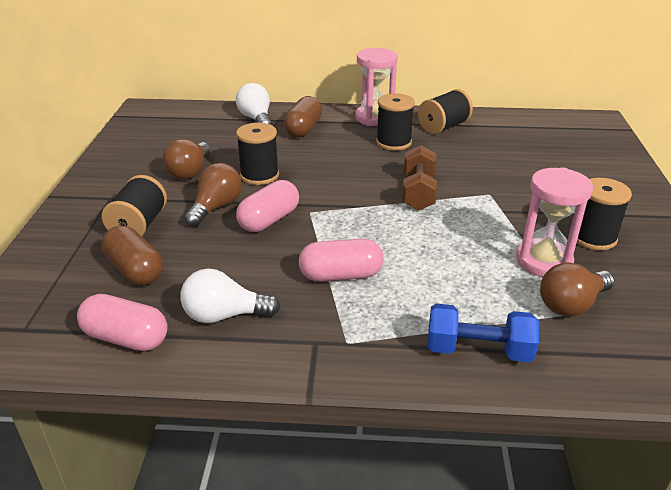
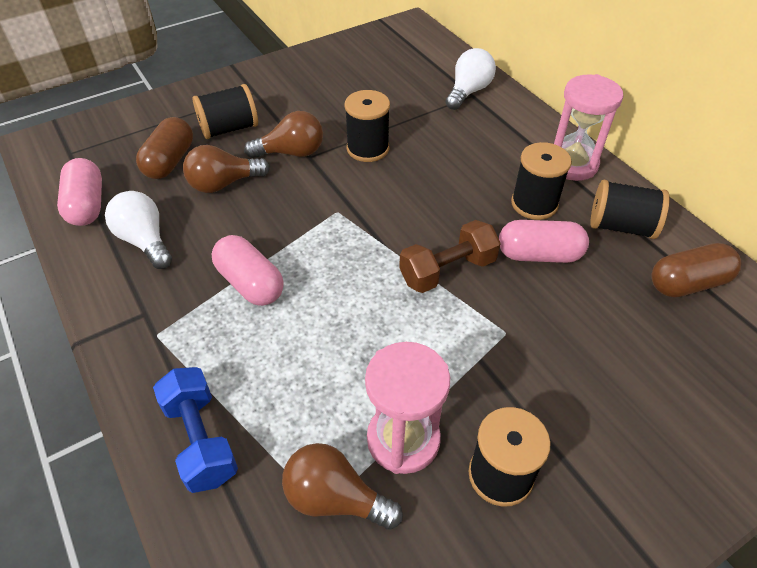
camera: 55 degrees right, 15 degrees up
brown light bulb [163,139,210,179] -> brown light bulb moved to [183,145,270,193]
pink capsule [236,180,299,232] -> pink capsule moved to [499,220,589,263]
brown capsule [284,96,322,137] -> brown capsule moved to [651,243,741,297]

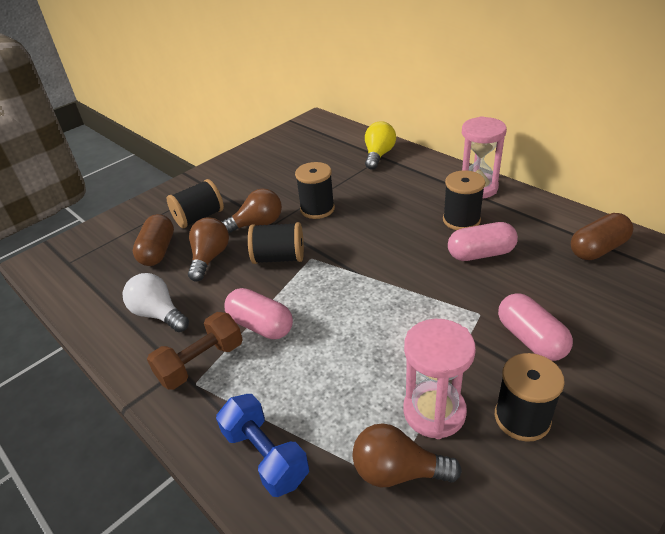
camera: 10 degrees left, 10 degrees down
pink capsule [57,158,102,226] -> pink capsule moved to [498,293,573,361]
brown light bulb [183,145,270,193] -> brown light bulb turned 135 degrees clockwise [188,218,229,282]
brown dumbbell [399,220,501,293] -> brown dumbbell moved to [147,312,243,390]
white light bulb [446,48,496,110] -> yellow light bulb [365,121,396,170]
black spool [590,180,670,239] -> black spool moved to [248,222,304,264]

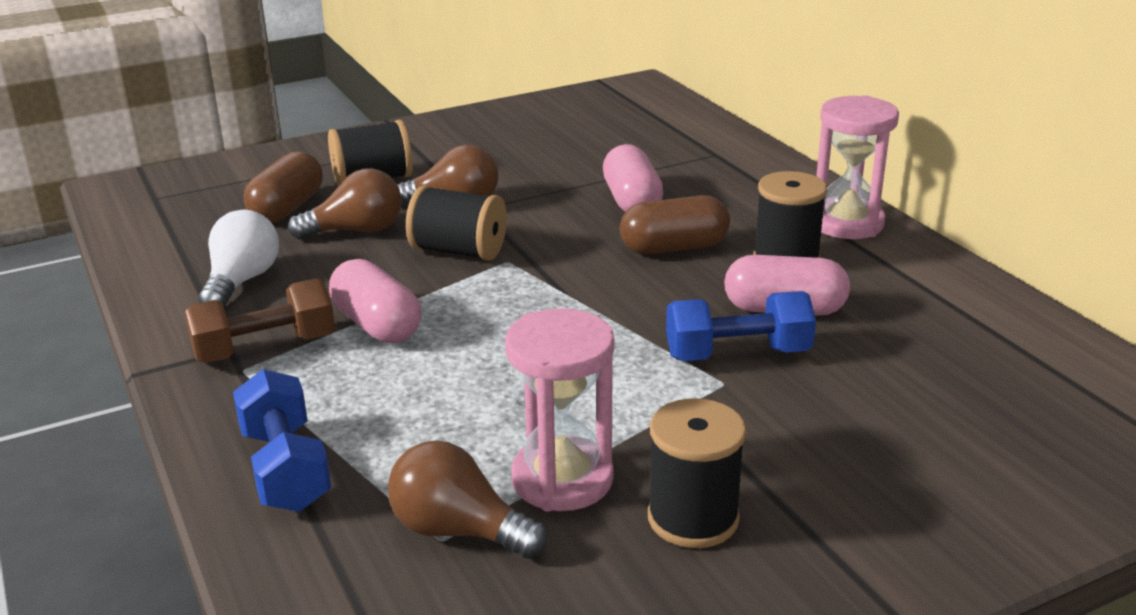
camera: 15 degrees right, 10 degrees down
white light bulb [123,273,189,332] -> white light bulb turned 45 degrees clockwise [199,210,279,308]
brown light bulb [188,218,229,282] -> brown light bulb turned 45 degrees clockwise [288,168,402,240]
black spool [295,162,335,219] -> none
yellow light bulb [365,121,396,170] -> none
pink capsule [498,293,573,361] -> pink capsule moved to [603,144,663,212]
brown capsule [571,213,633,260] -> brown capsule moved to [620,195,730,254]
none -> blue dumbbell [666,291,816,361]

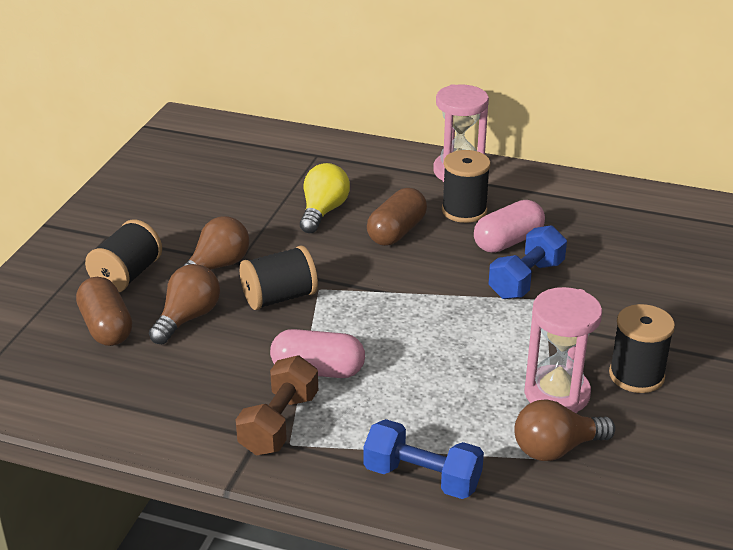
camera: 45 degrees left, 5 degrees up
white light bulb [199,210,279,308] -> none
pink capsule [603,144,663,212] -> yellow light bulb [300,163,350,233]

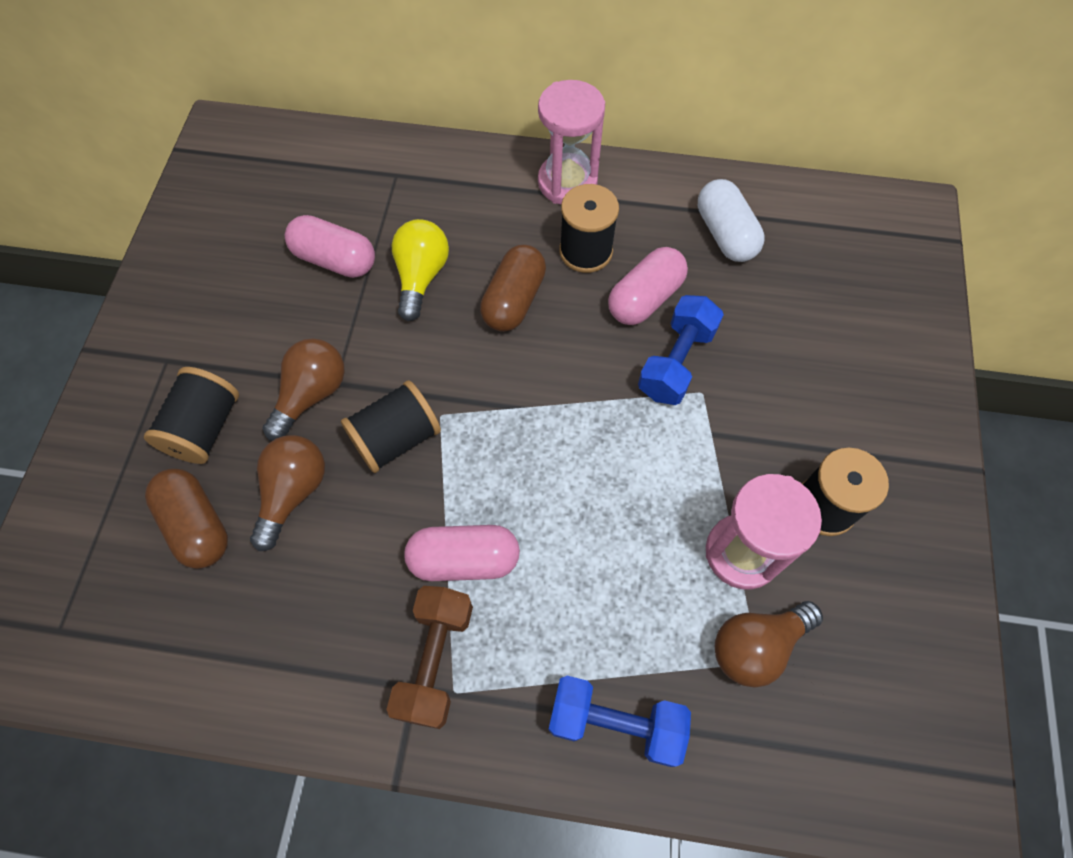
camera: 10 degrees left, 30 degrees up
none -> pink capsule [285,215,375,278]
none -> white capsule [698,179,765,262]

